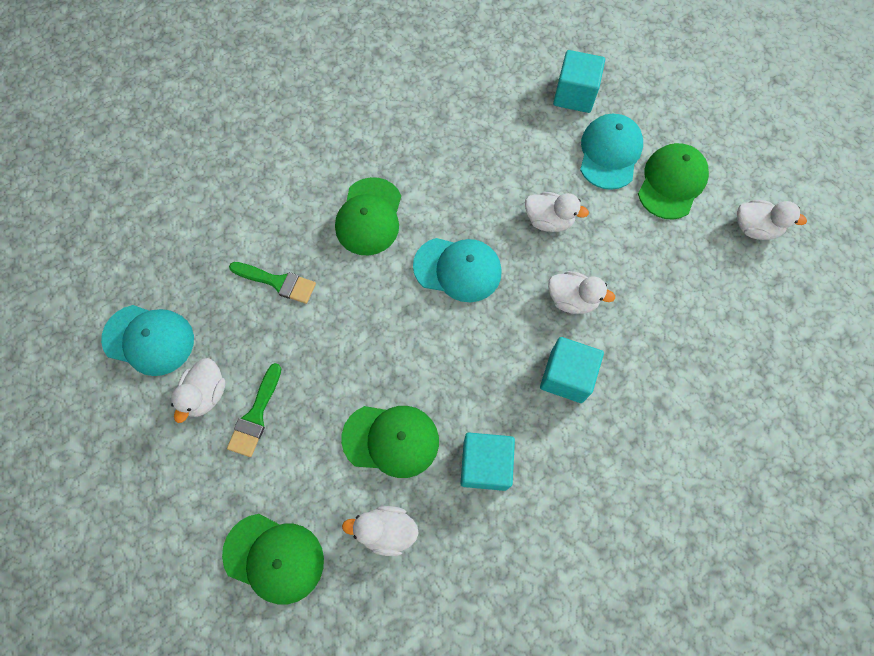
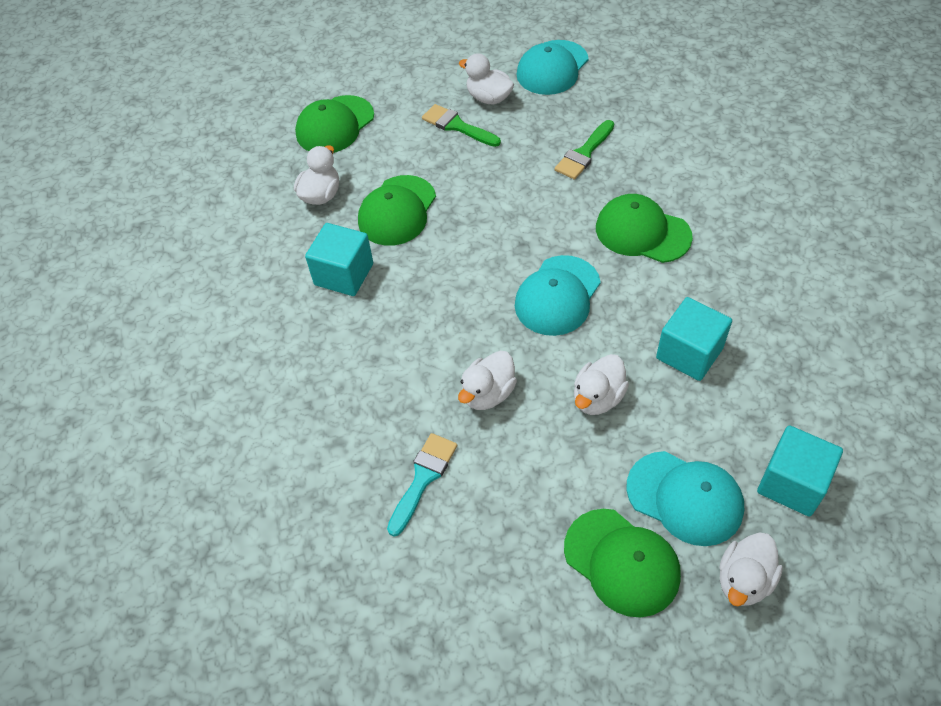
camera: 110 degrees right, 15 degrees down
turquoise cube [540,337,604,403] -> turquoise cube moved to [656,297,732,381]
white duck [737,200,807,240] -> white duck moved to [719,532,783,606]
none -> turquoise brush [387,433,457,537]

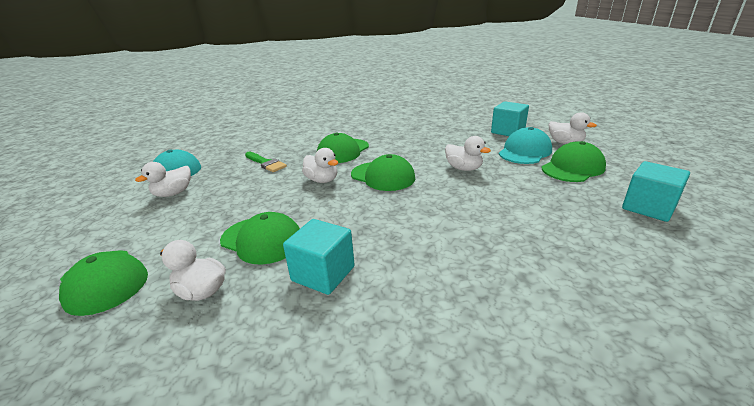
camera: 85 degrees left, 25 degrees down
turquoise brush [387,433,457,537] -> none
green brush [422,104,501,147] -> none
white duck [458,351,517,410] -> white duck moved to [302,148,338,183]
turquoise cap [515,255,601,336] -> green cap [351,154,415,191]
turquoise cube [656,297,732,381] -> turquoise cube moved to [622,161,690,222]

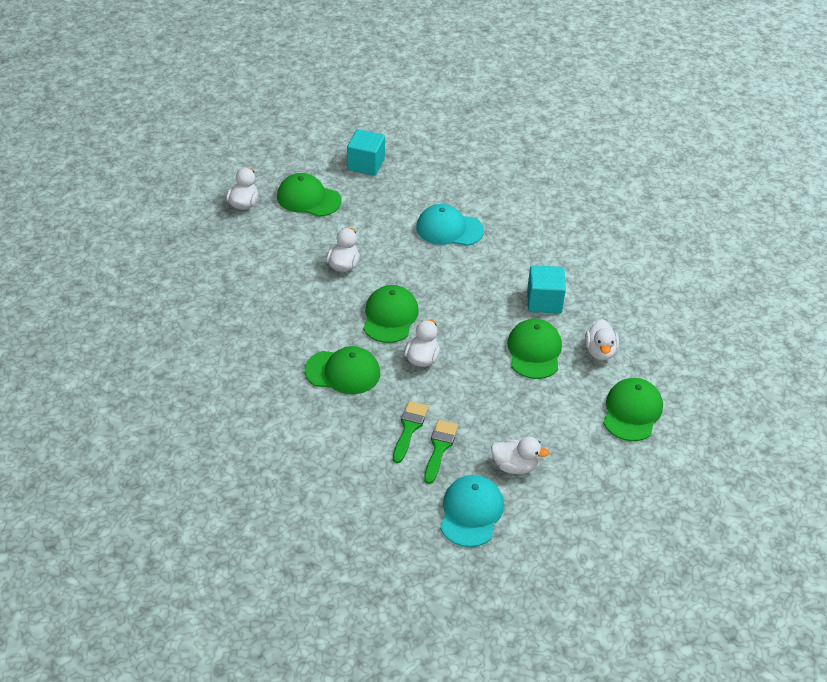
camera: 120 degrees left, 15 degrees up
turquoise cube [491,101,529,136] -> none
turquoise cap [499,127,552,164] -> turquoise cap moved to [416,204,484,246]
none -> green brush [424,420,458,484]

